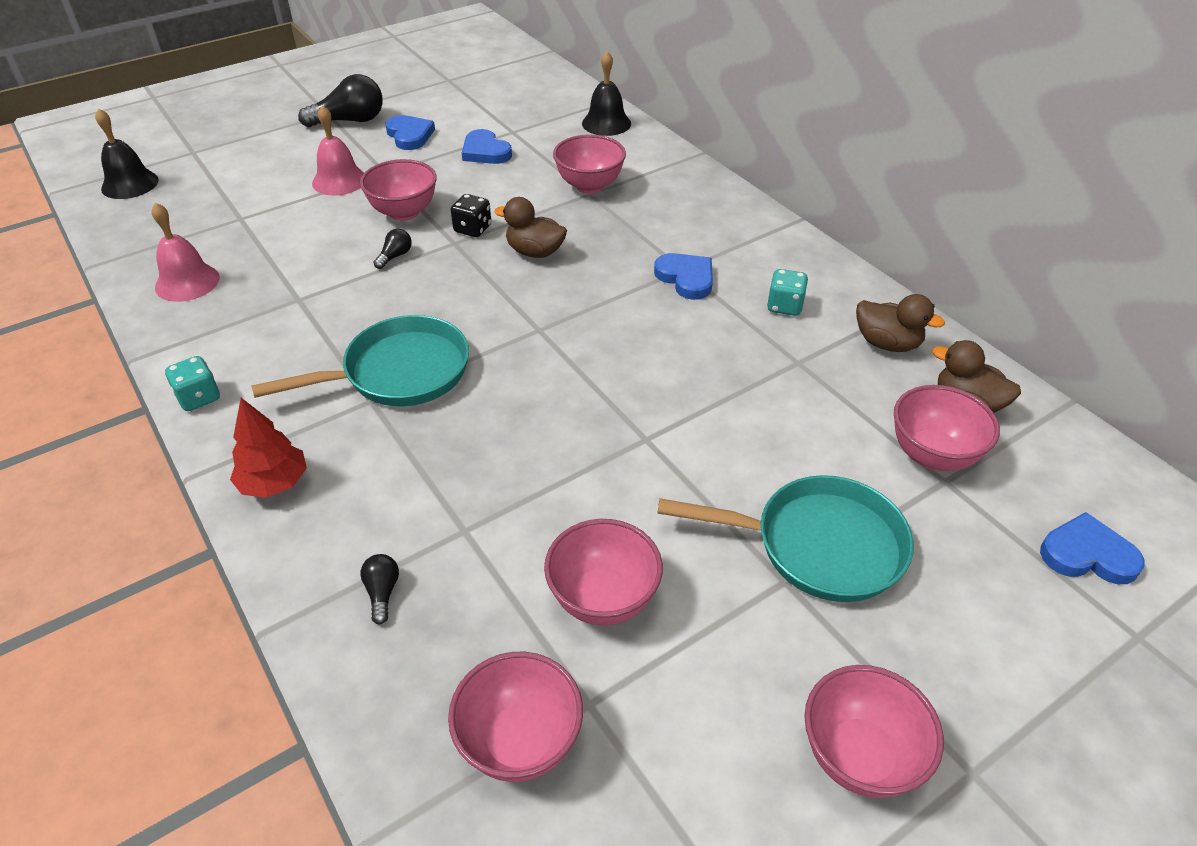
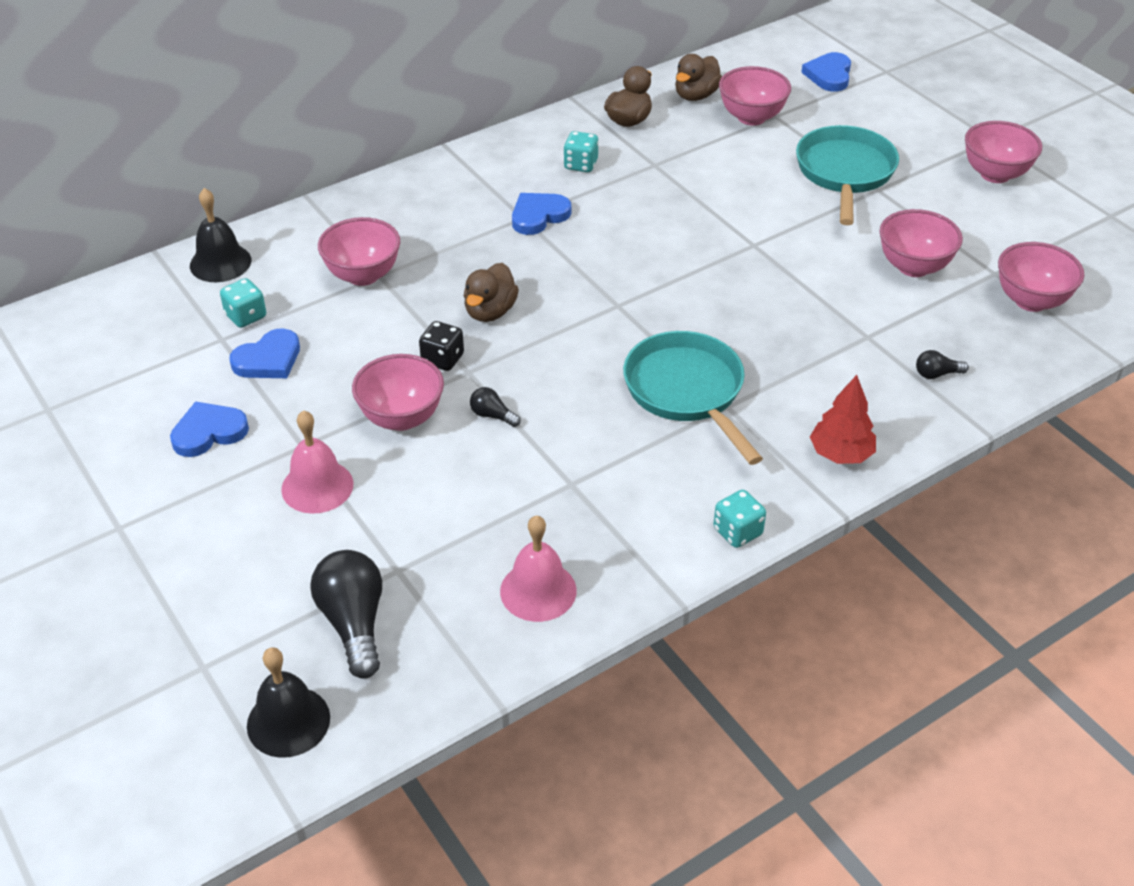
camera: 90 degrees left, 0 degrees up
black light bulb [298,74,383,127] -> black light bulb moved to [310,550,382,679]
none -> turquoise dice [220,278,266,328]

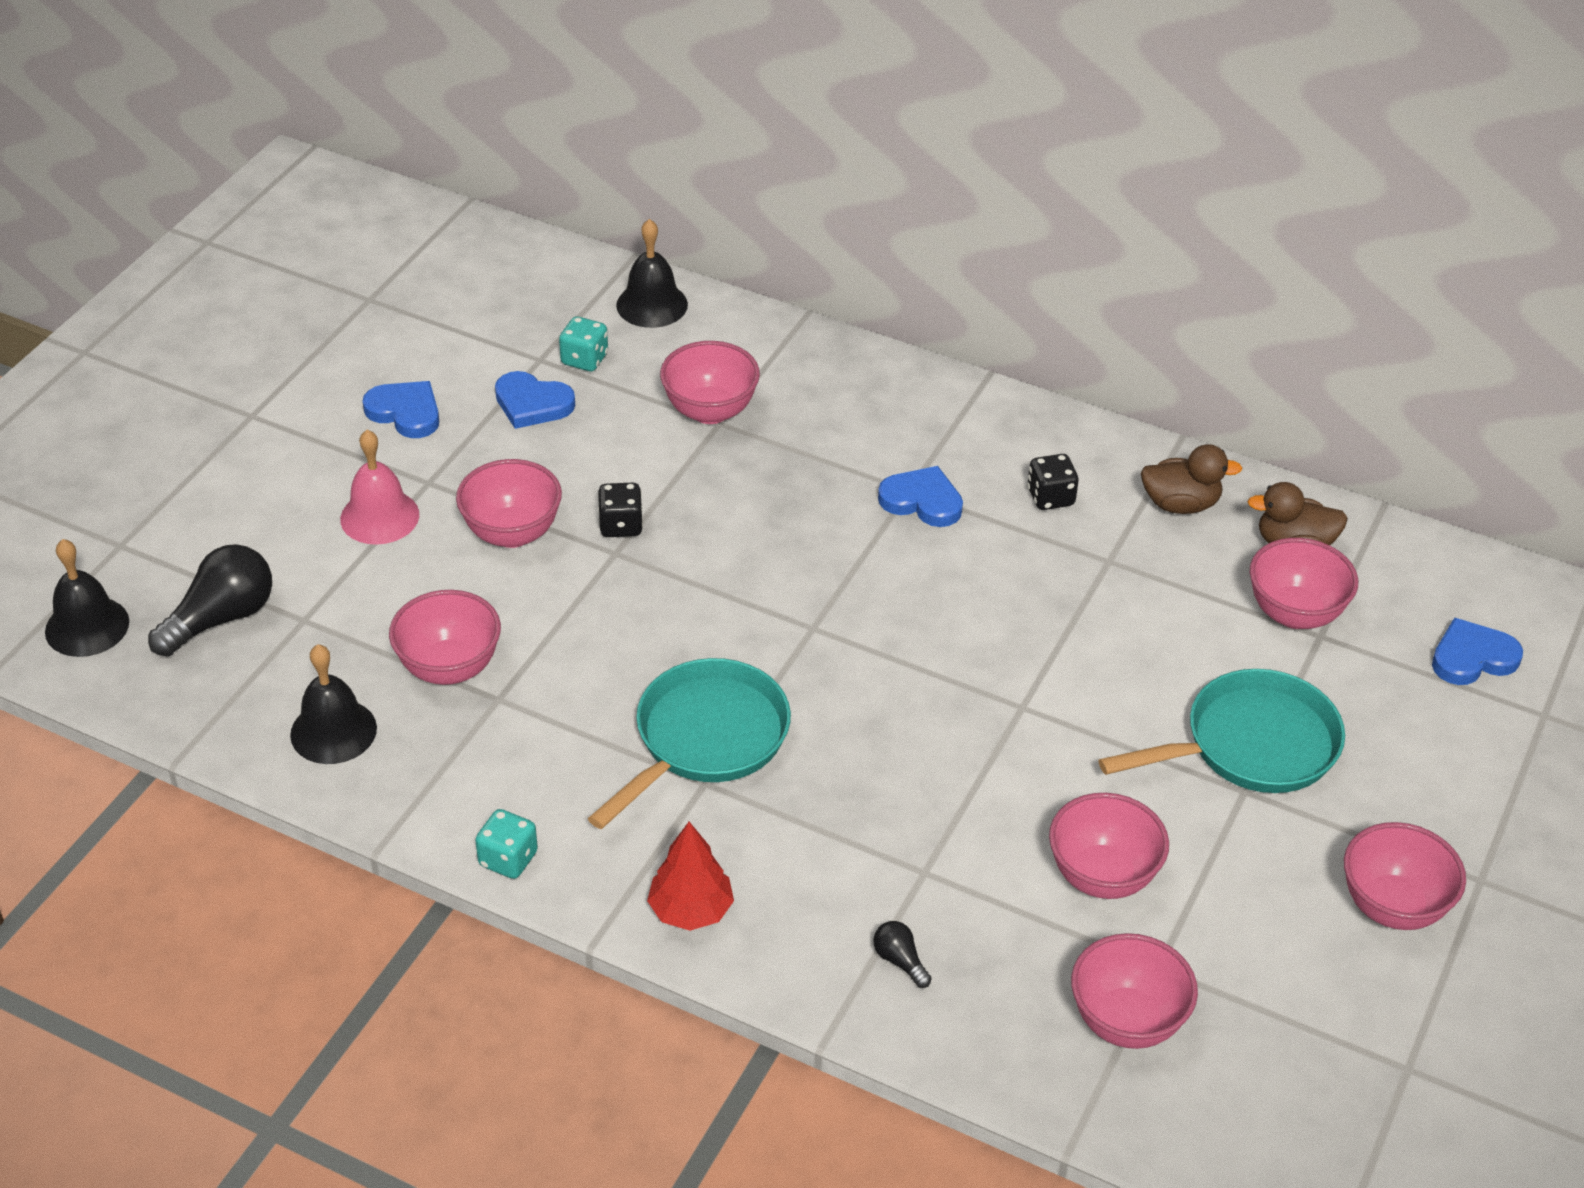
camera: 60 degrees right, 0 degrees up
brown duck [464,263,519,322] -> none
black light bulb [470,387,521,427] -> none
pink bell [500,515,576,622] -> black bell [290,644,377,764]
turquoise dice [563,131,599,172] -> black dice [1027,454,1079,510]
none -> pink bowl [389,590,501,685]

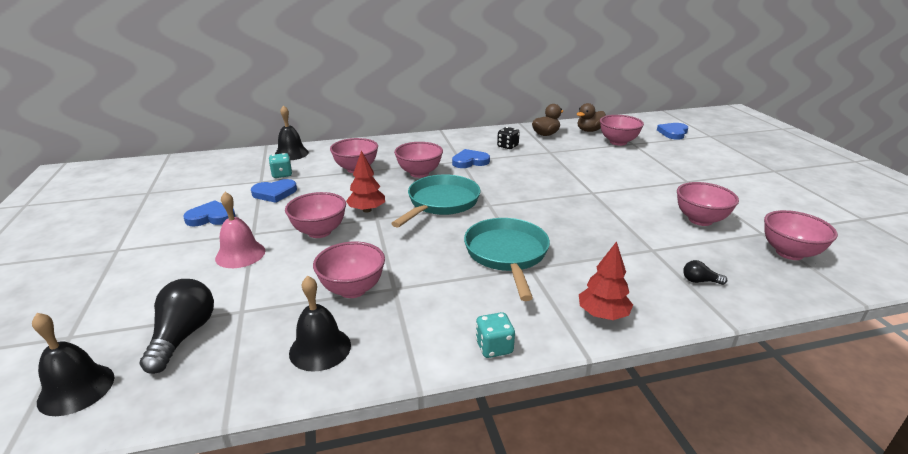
camera: 40 degrees left, 15 degrees down
black dice [598,482,643,537] -> red tree [346,151,385,213]
turquoise pan [1098,669,1345,793] -> turquoise pan moved to [391,174,480,227]
pink bowl [1344,822,1466,930] -> pink bowl moved to [394,142,443,178]

